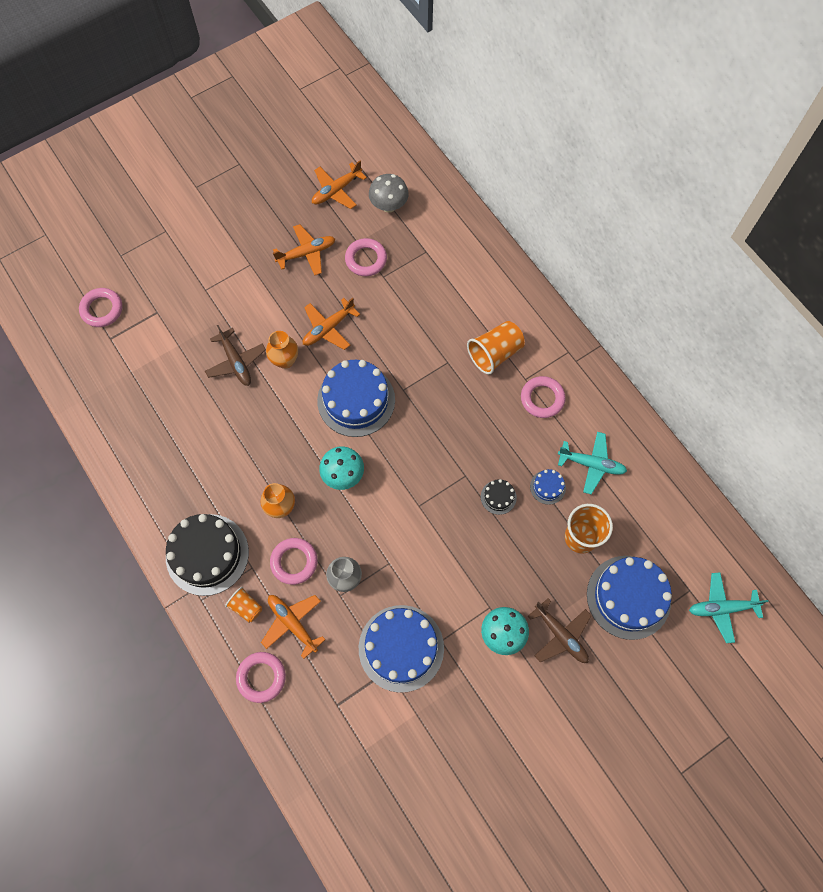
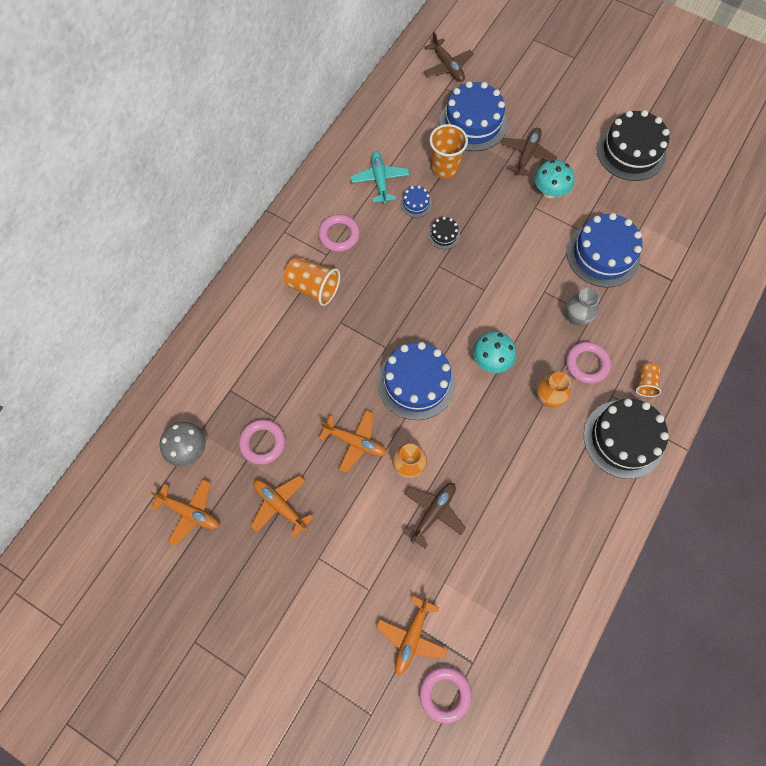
camera: 115 degrees left, 0 degrees up
pink ring [236,652,286,703] -> none
orange plane [261,595,326,659] -> orange plane moved to [376,596,448,675]
turquoise plane [689,572,769,643] -> brown plane [424,32,474,82]
none -> black cake [597,110,669,181]

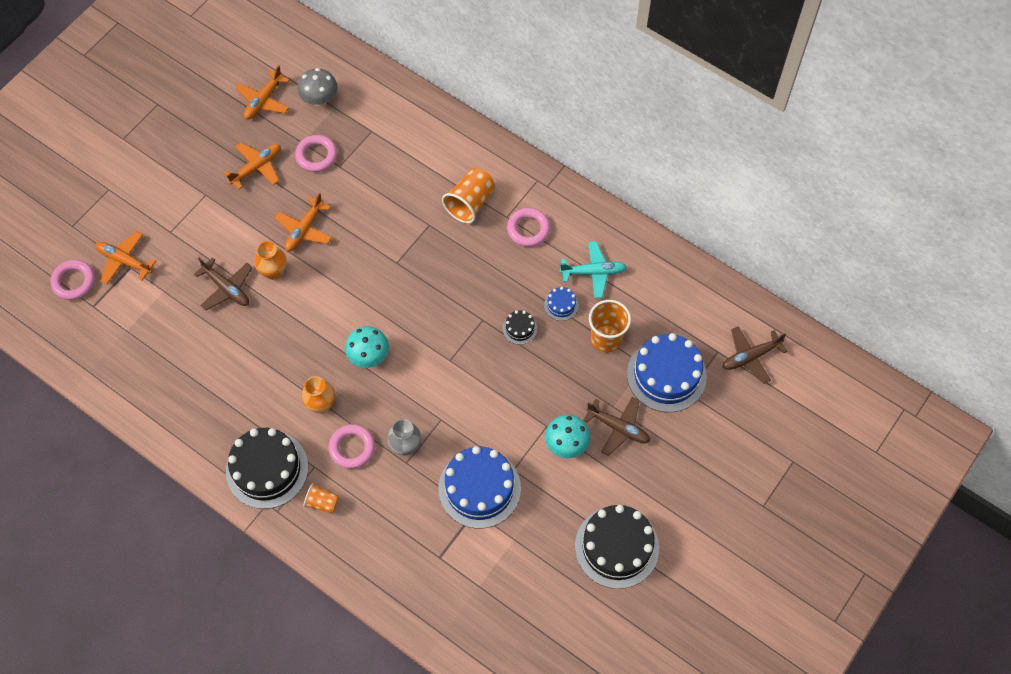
camera: 95 degrees right, 5 degrees down
blue cake [377,342,456,420] -> none

